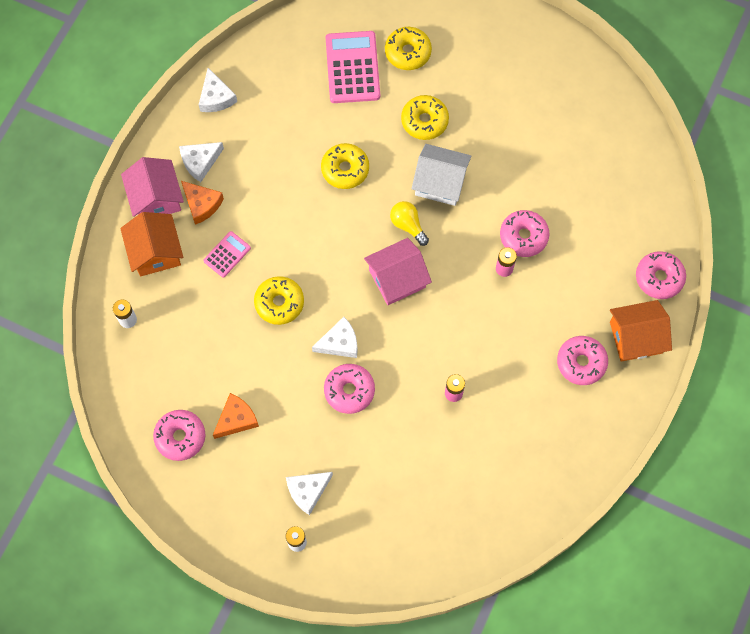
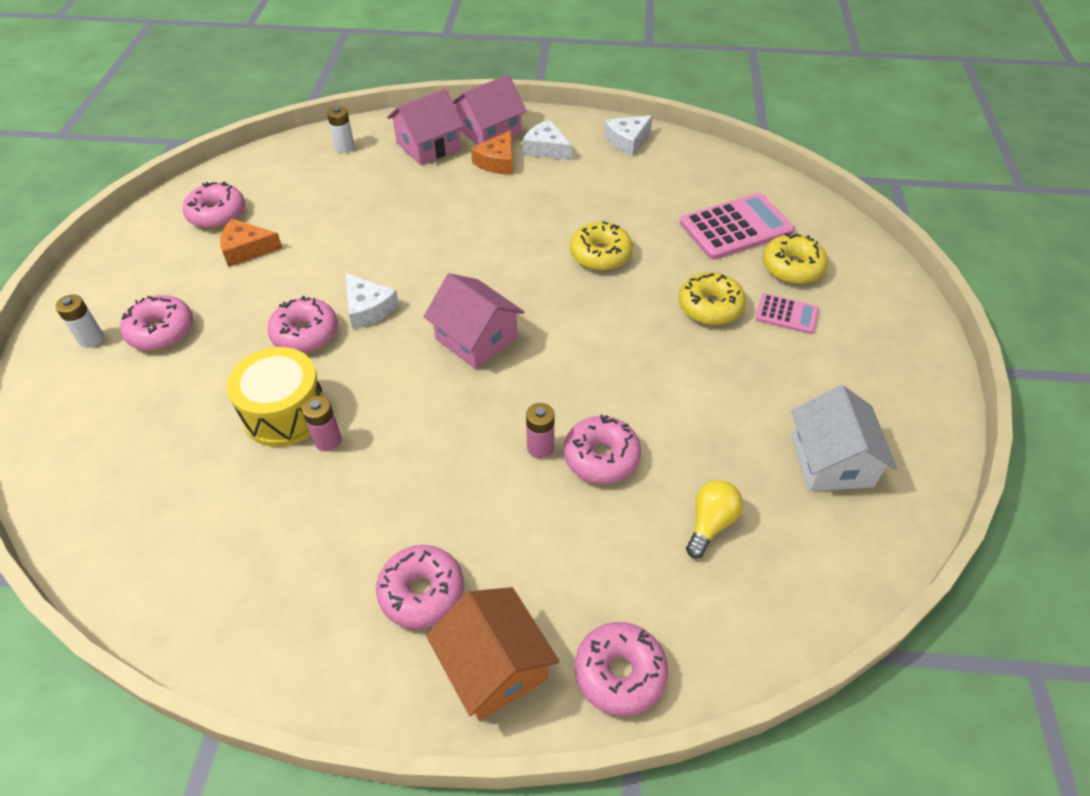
camera: 70 degrees right, 20 degrees down
orange house [120,212,183,276] -> pink house [387,89,464,165]
pink calculator [203,231,251,278] -> pink calculator moved to [755,293,819,334]
orange cheese [213,393,259,439] -> orange cheese turned 150 degrees clockwise [220,219,282,267]
yellow donut [254,276,304,325] -> none
white cheese [286,472,333,515] -> pink donut [120,295,193,351]
yellow light bulb [390,201,429,246] -> yellow light bulb moved to [686,480,743,558]
white house [412,144,472,206] -> white house moved to [791,385,897,491]
none -> yellow drum [227,347,325,447]

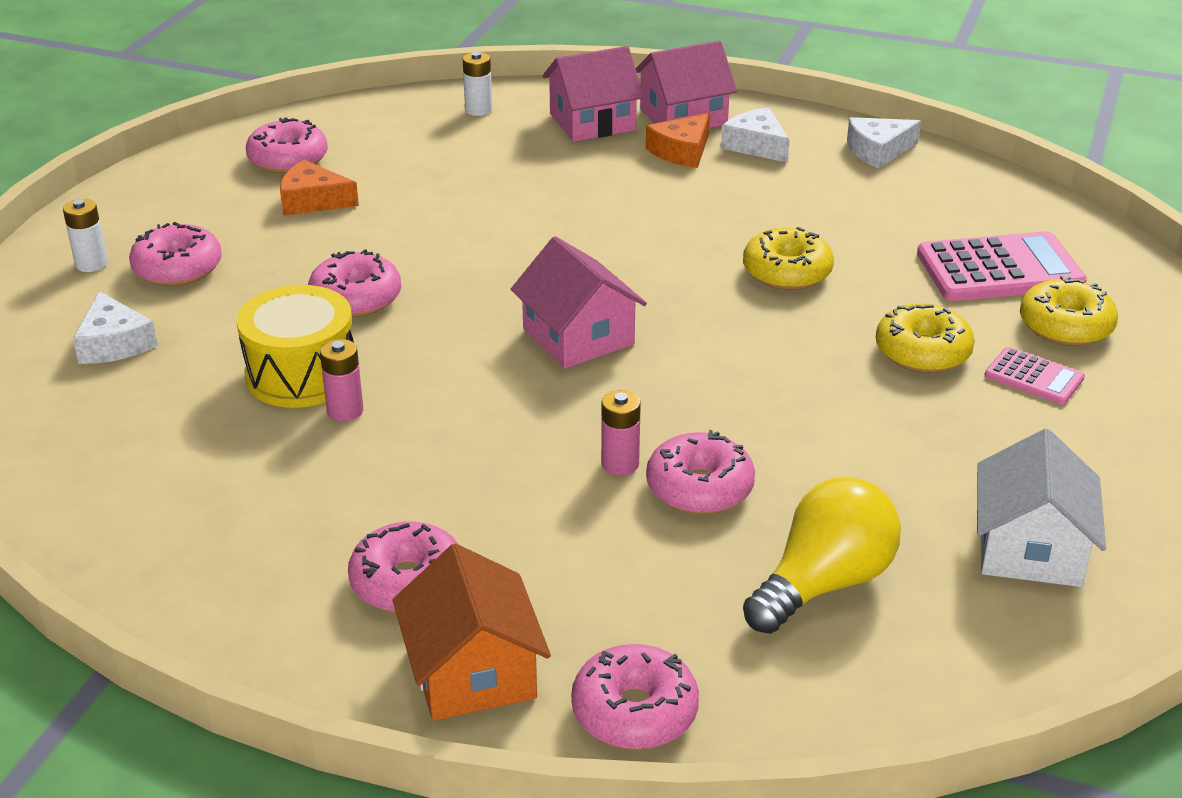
camera: 15 degrees right, 15 degrees down
white cheese [346,273,399,329] -> white cheese moved to [73,291,158,364]
yellow light bulb [686,480,743,558] -> yellow light bulb [743,477,901,634], size x1.64

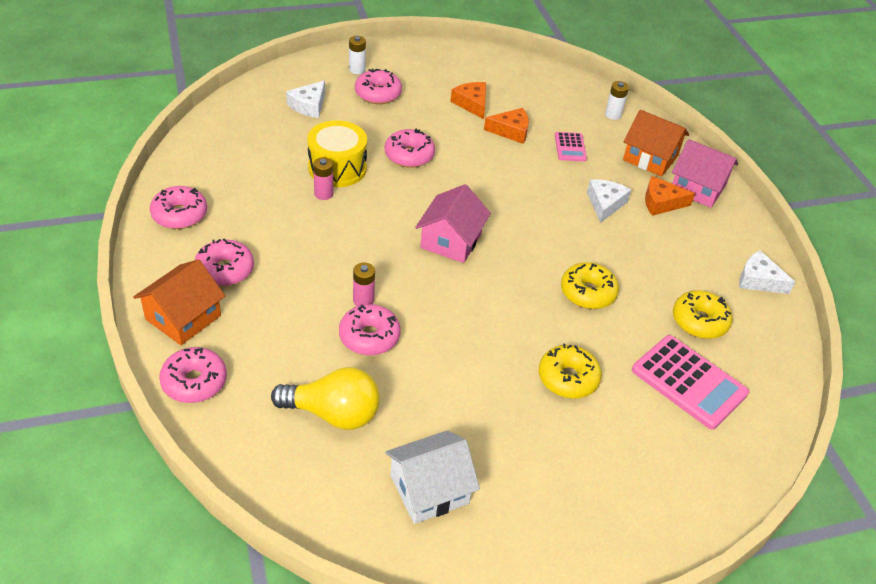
camera: 50 degrees right, 10 degrees up
pink donut [246,117,328,173] -> pink donut moved to [150,186,207,229]
pink house [542,46,644,142] -> orange house [623,110,689,177]
white cheese [721,108,790,163] -> white cheese moved to [587,180,631,223]
pink calculator [985,347,1085,404] -> pink calculator moved to [555,132,587,161]
yellow donut [1020,276,1118,346] -> yellow donut moved to [673,291,733,339]
none -> orange cheese [484,108,529,144]

